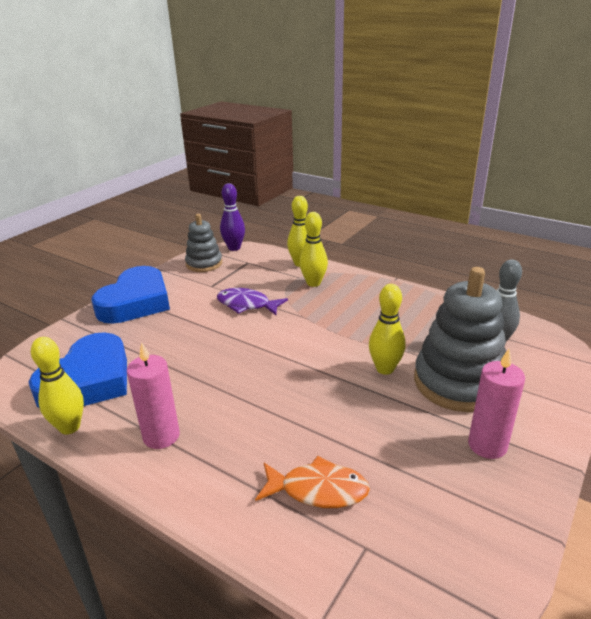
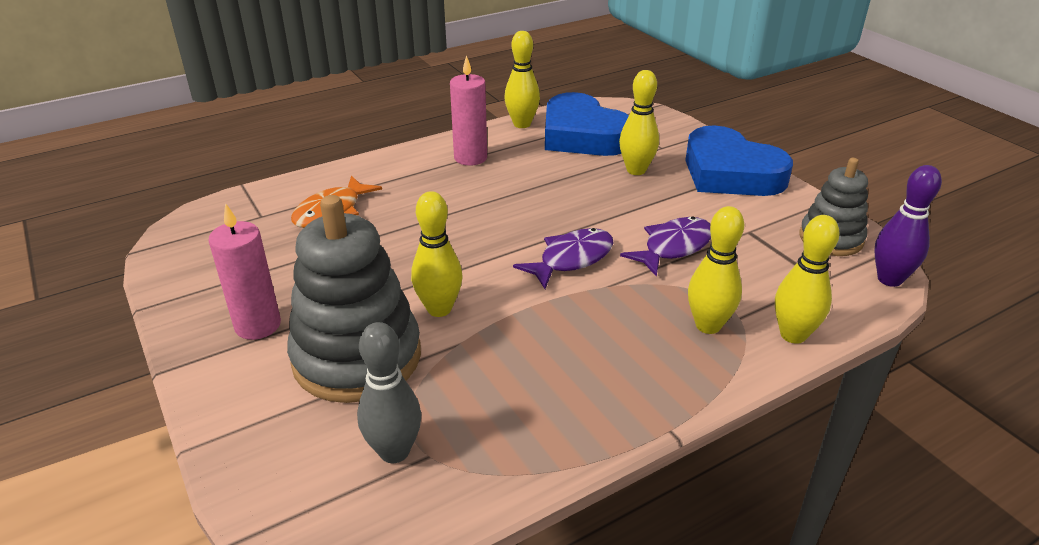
camera: 115 degrees right, 5 degrees up
none -> purple fish [513,228,614,289]
none -> yellow bowling pin [619,70,659,175]

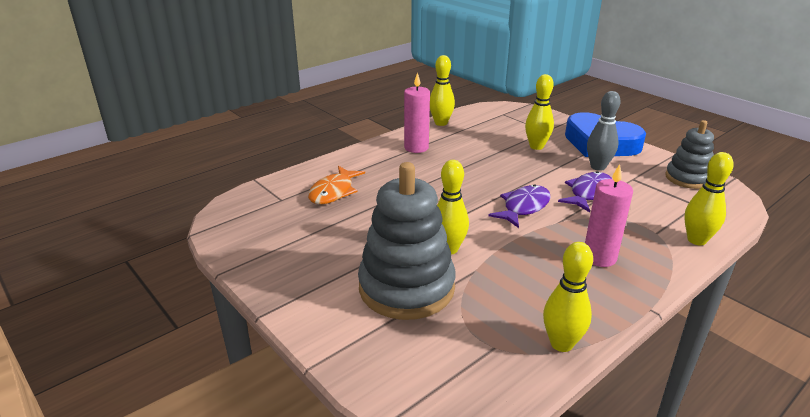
camera: 10 degrees left, 5 degrees down
pink candle [208,203,281,340] -> pink candle moved to [585,164,633,267]
grey bowling pin [357,322,421,463] -> grey bowling pin moved to [587,91,621,171]
blue heart [545,92,629,156] -> none
yellow bowling pin [688,206,744,334] -> yellow bowling pin moved to [543,242,593,352]
purple bowling pin [874,165,942,287] -> none

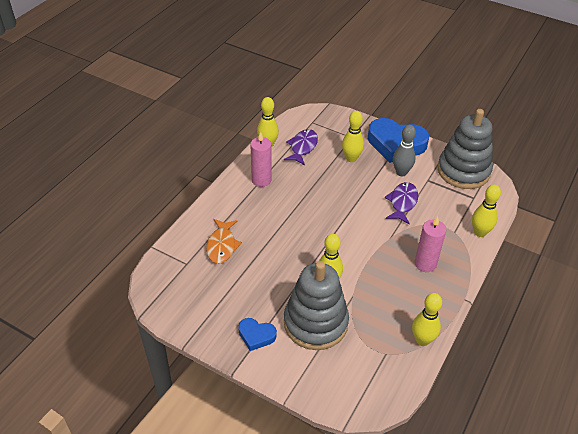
camera: 20 degrees left, 15 degrees up
purple fish [488,184,551,228] -> purple fish moved to [284,129,318,165]
grey stacking toy [665,120,714,189] -> grey stacking toy [437,109,493,189], size x1.70
none -> blue heart [238,318,277,351]

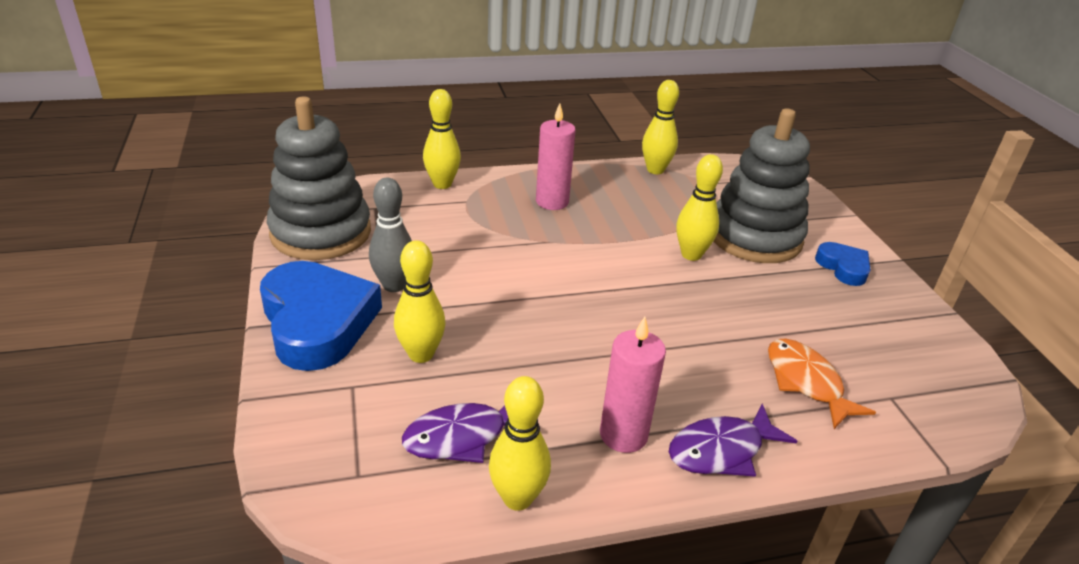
camera: 135 degrees left, 10 degrees down
orange fish [206,219,242,264] -> orange fish turned 75 degrees counterclockwise [768,338,876,429]
purple fish [385,182,418,224] -> purple fish moved to [669,404,797,477]

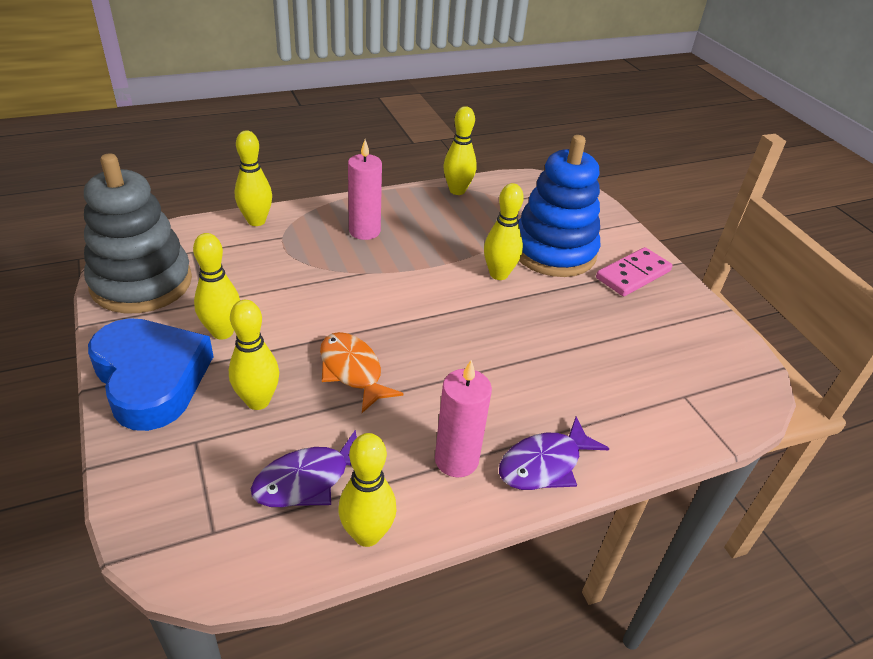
camera: 10 degrees left, 5 degrees up
grey bowling pin [369,178,412,292] -> yellow bowling pin [193,233,240,339]
grey stacking toy [714,109,810,263] -> blue stacking toy [518,135,600,277]
orange fish [768,338,876,429] -> orange fish moved to [320,332,404,413]
blue heart [815,242,871,286] -> pink domino [596,247,672,296]

